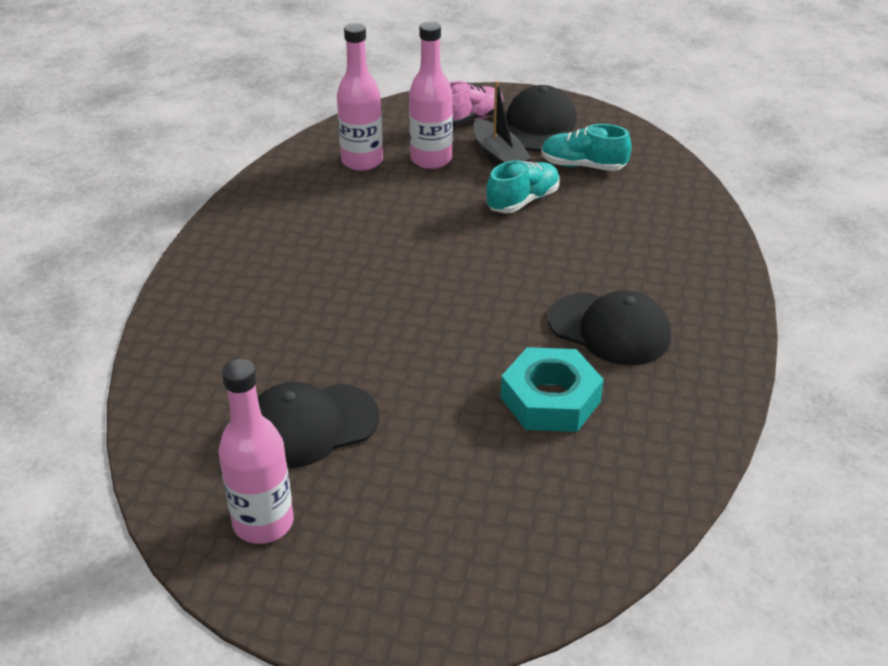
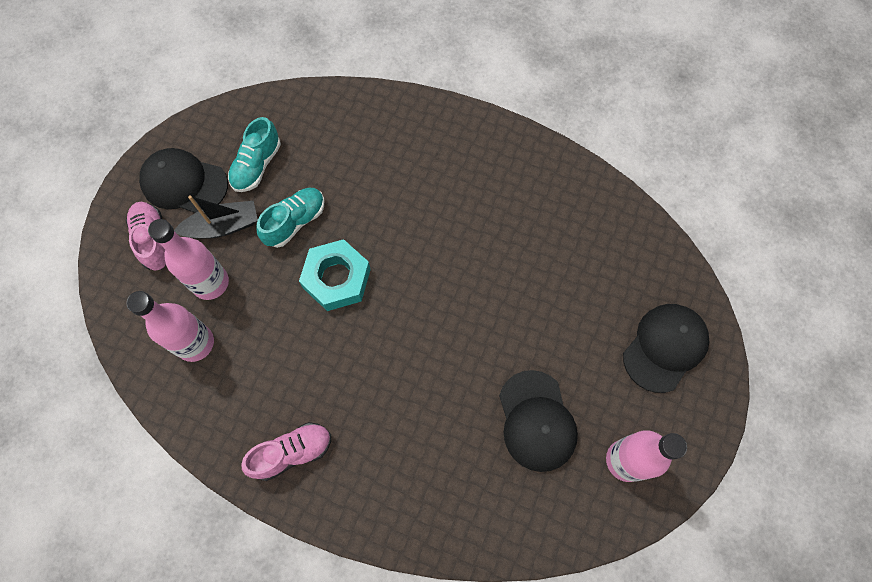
camera: 80 degrees left, 30 degrees up
turquoise shoe [486,160,560,213] -> turquoise shoe turned 75 degrees clockwise [256,188,324,248]
turquoise nut [501,347,604,432] -> turquoise nut moved to [299,239,371,311]
black cap [548,290,671,365] -> black cap moved to [623,304,709,393]
none -> pink shoe [241,422,331,481]

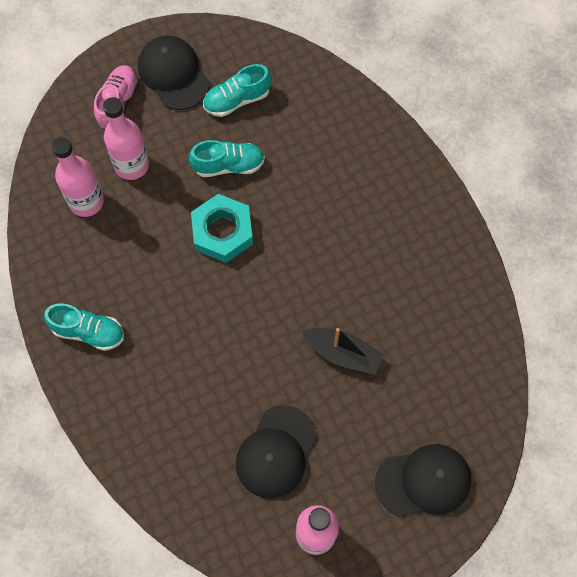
camera: 40 degrees right, 0 degrees up
black boat [174,195,258,239] -> black boat moved to [302,328,384,375]
pink shoe [241,422,331,481] -> turquoise shoe [44,303,124,351]

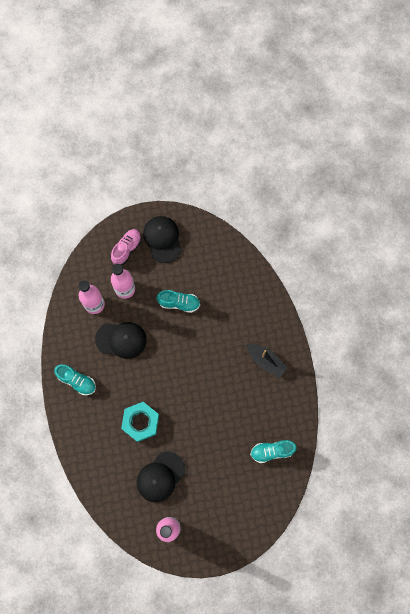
camera: 15 degrees right, 5 degrees up
turquoise nut [191,194,253,263] -> turquoise nut moved to [121,402,159,442]
turquoise shoe [203,64,271,117] -> turquoise shoe moved to [250,440,297,463]
black boat [302,328,384,375] -> black boat moved to [247,344,287,378]
black cap [375,444,471,517] -> black cap moved to [95,322,147,359]

